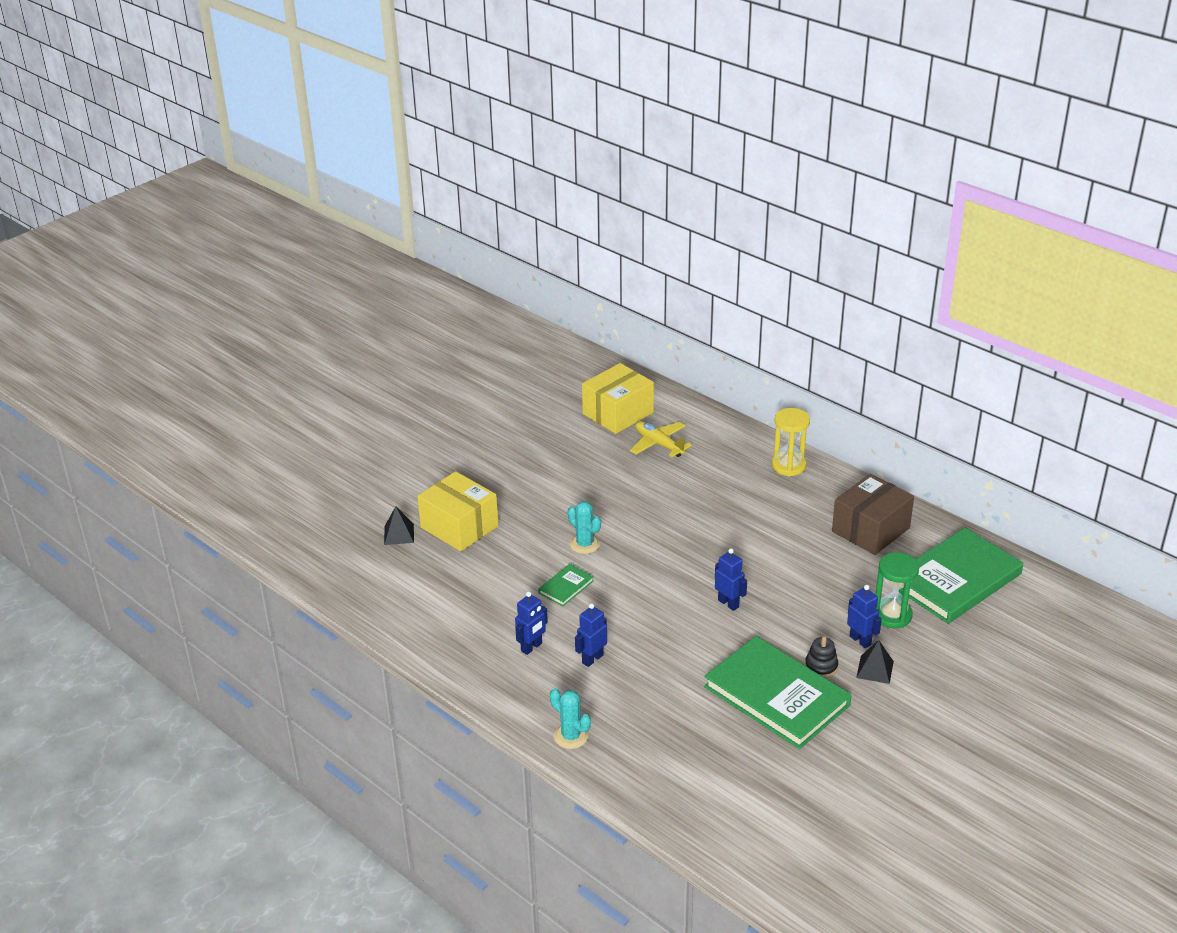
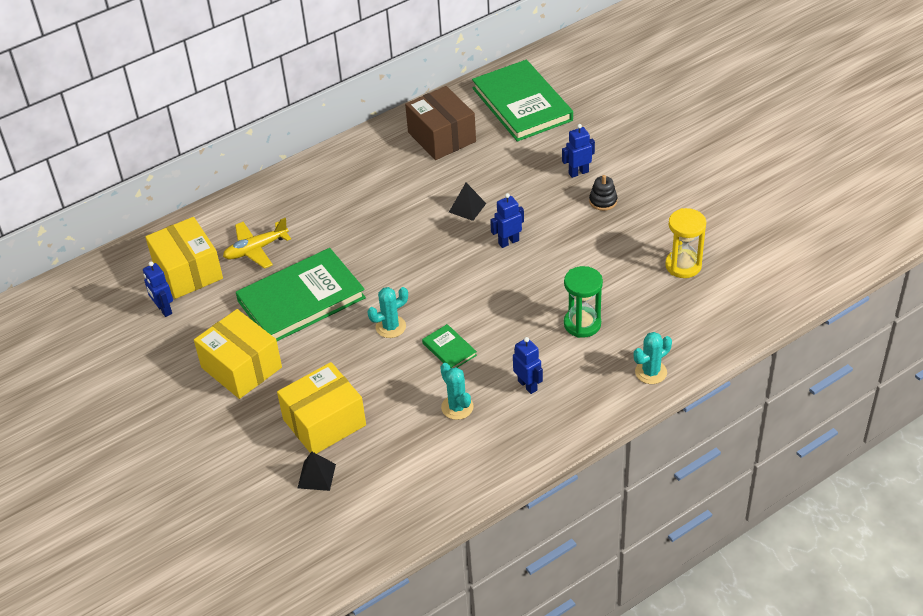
camera: 75 degrees left, 10 degrees up
blue robot [575,603,607,667] -> blue robot moved to [143,261,173,317]
green book [704,636,851,749] -> green book moved to [236,248,366,341]
yellow hourglass [772,408,810,476] -> yellow hourglass moved to [665,208,706,278]
black pyramid [856,640,894,684] -> black pyramid moved to [449,183,486,221]
green hourglass [875,552,919,628] -> green hourglass moved to [564,266,603,338]
none -> yellow box [194,309,282,399]
none -> turquoise cactus [440,363,474,420]

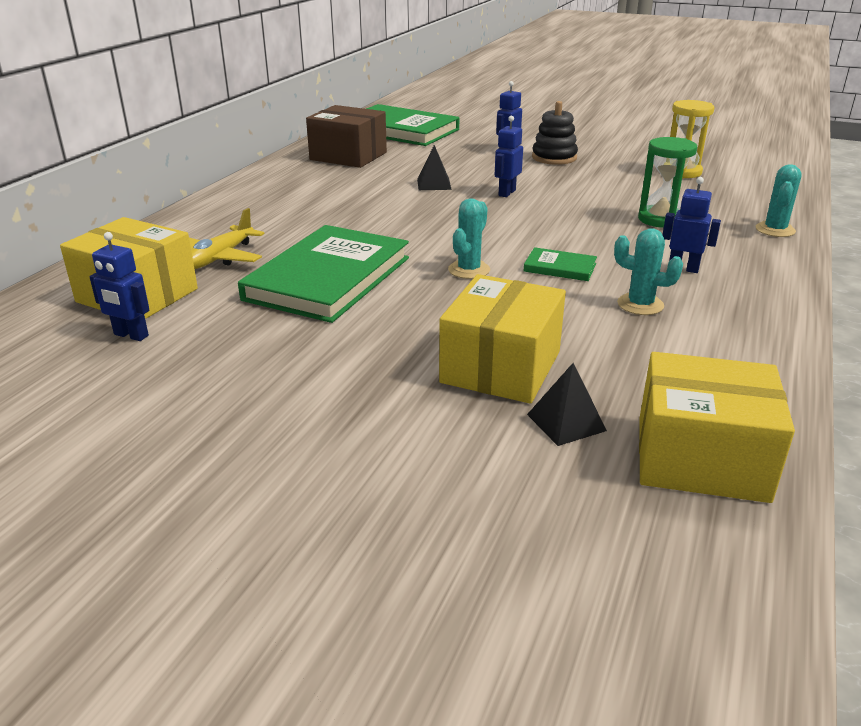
camera: 35 degrees left, 15 degrees down
yellow box [194,309,282,399] -> yellow box moved to [639,352,795,503]
black stacking toy [589,175,617,211] -> black stacking toy [532,101,578,165], size x1.51

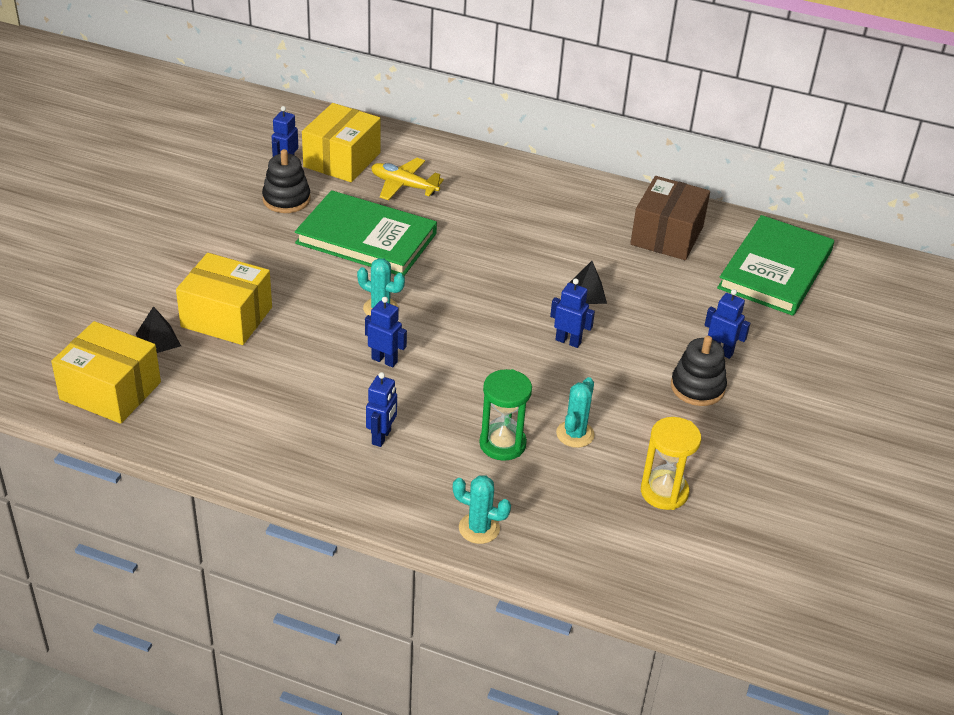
camera: 85 degrees right, 10 degrees up
green book [524,247,597,281] -> blue robot [365,297,407,368]
turquoise cactus [614,228,683,315] -> turquoise cactus moved to [556,377,595,448]
yellow box [639,352,795,503] -> yellow box turned 75 degrees counterclockwise [51,321,161,424]
none -> black stacking toy [262,149,310,213]

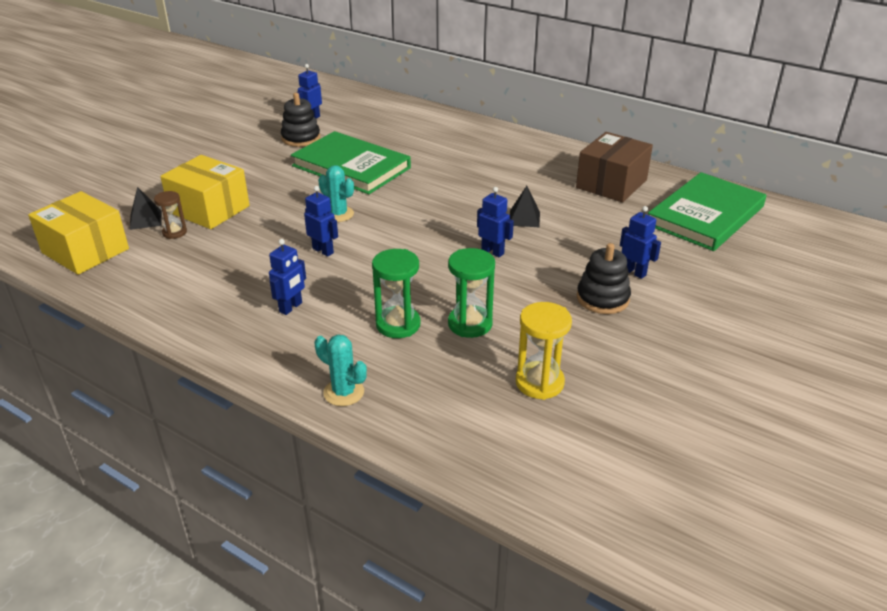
camera: 15 degrees right, 5 degrees down
yellow box [302,103,380,182] -> none
yellow plane [371,158,444,200] -> none
turquoise cactus [556,377,595,448] -> green hourglass [448,248,495,338]
none -> brown hourglass [154,191,187,239]

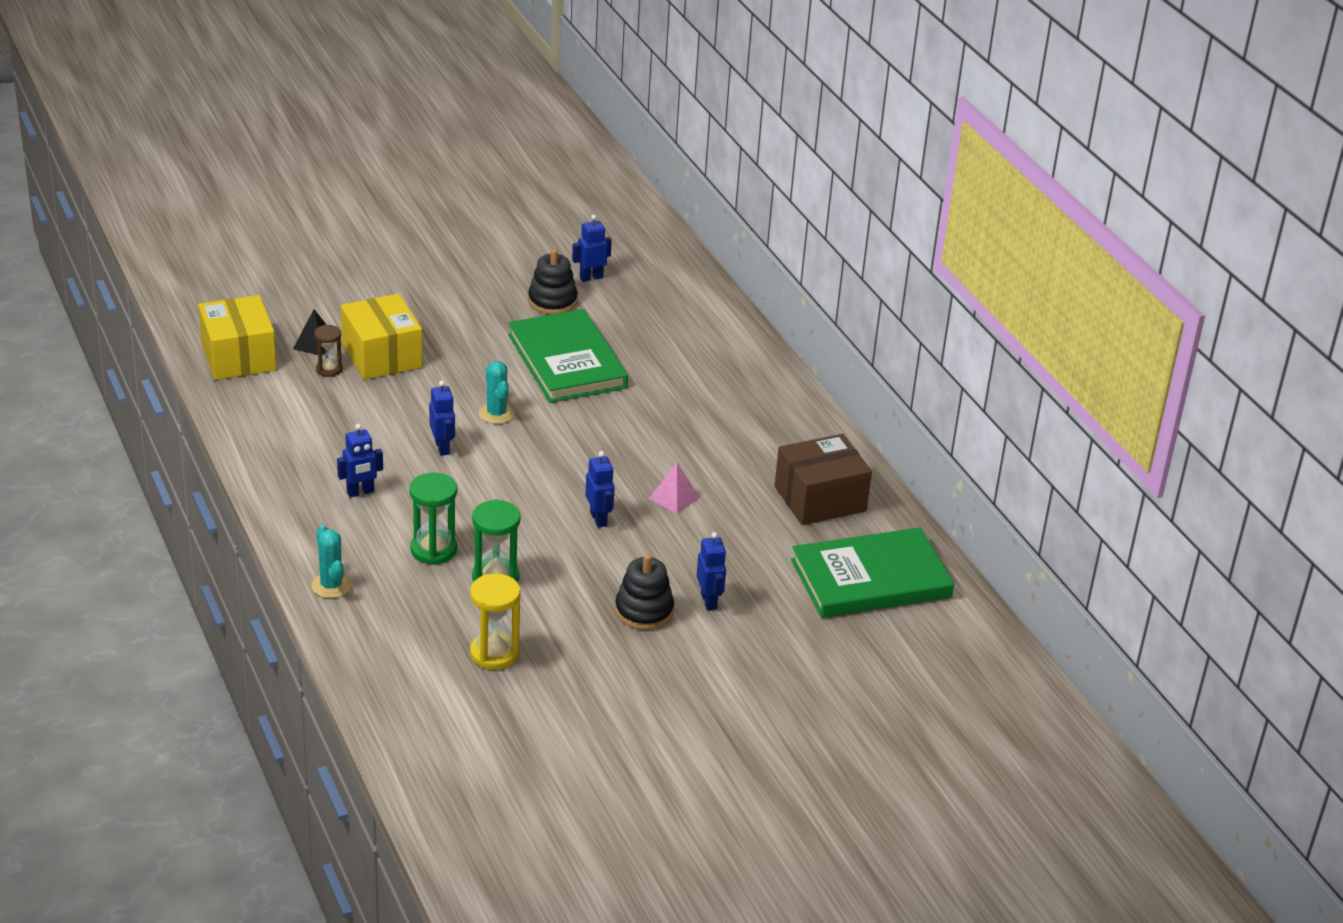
camera: 30 degrees right, 0 degrees up
black pyramid [510,186,540,227] -> pink pyramid [649,463,700,514]

